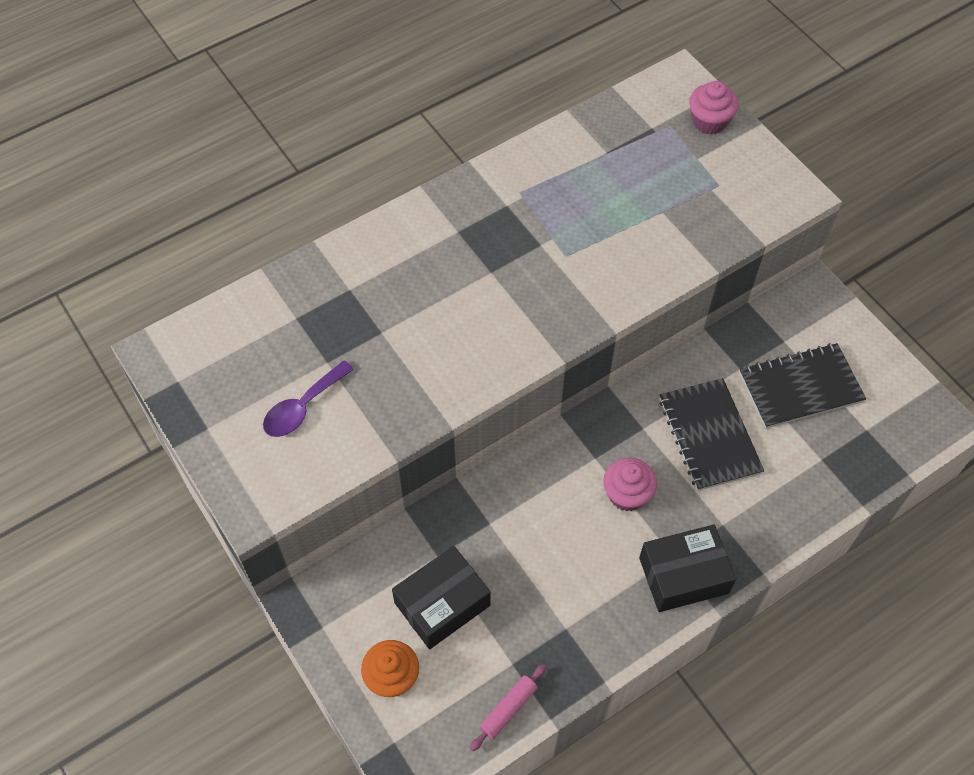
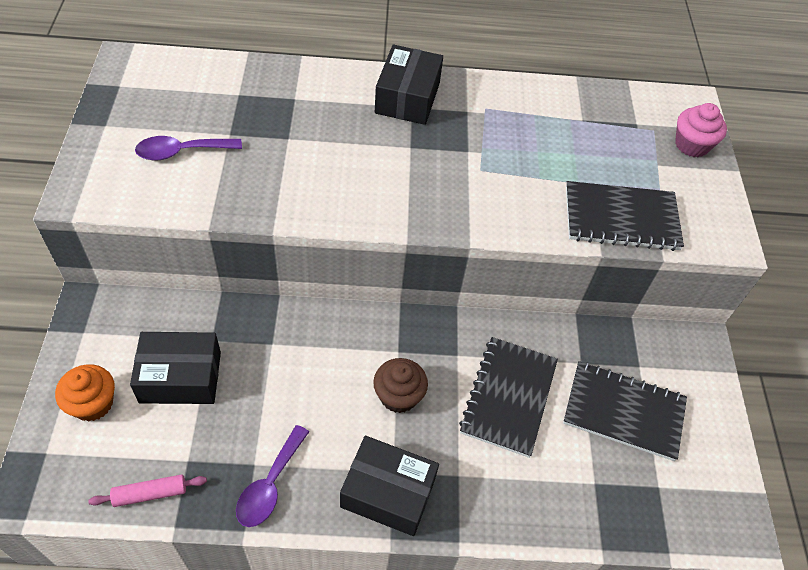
camera: 30 degrees right, 5 degrees down
pink cupcake [603,458,657,512] -> brown cupcake [373,358,428,413]
none -> purple spoon [236,425,309,527]
none -> black box [375,45,443,125]
none -> black notebook [566,181,684,251]

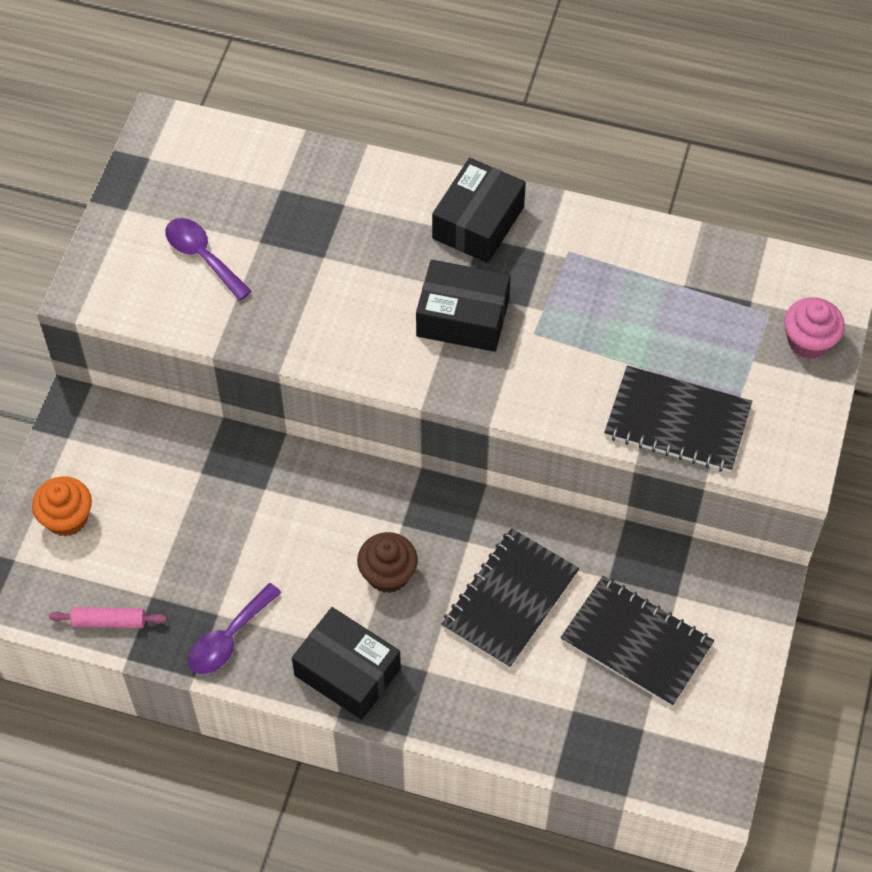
camera: 20 degrees right, 5 degrees up
black box [130,332,221,404] -> black box moved to [416,260,511,352]
purple spoon [135,136,242,160] -> purple spoon turned 45 degrees clockwise [165,218,252,301]

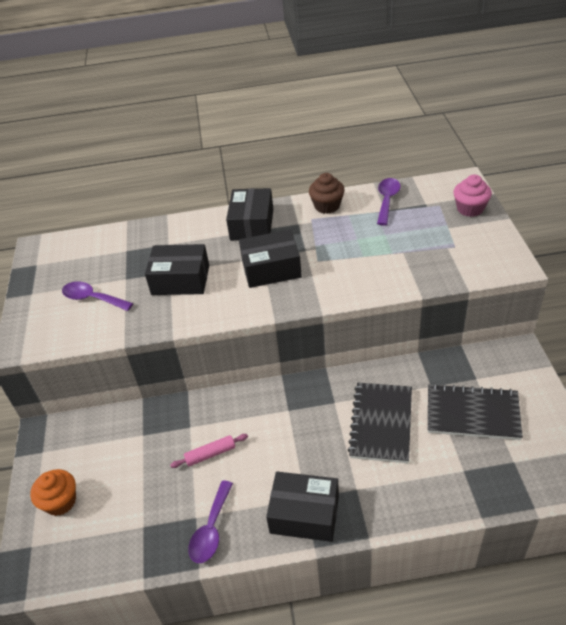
camera: 20 degrees left, 15 degrees down
pink rolling pin [49,607,167,628] -> pink rolling pin moved to [170,434,248,468]
brown cupcake [357,532,418,593] -> brown cupcake moved to [309,173,345,214]
black notebook [604,366,752,472] -> none
none -> black box [145,244,209,295]
none -> purple spoon [377,178,400,225]

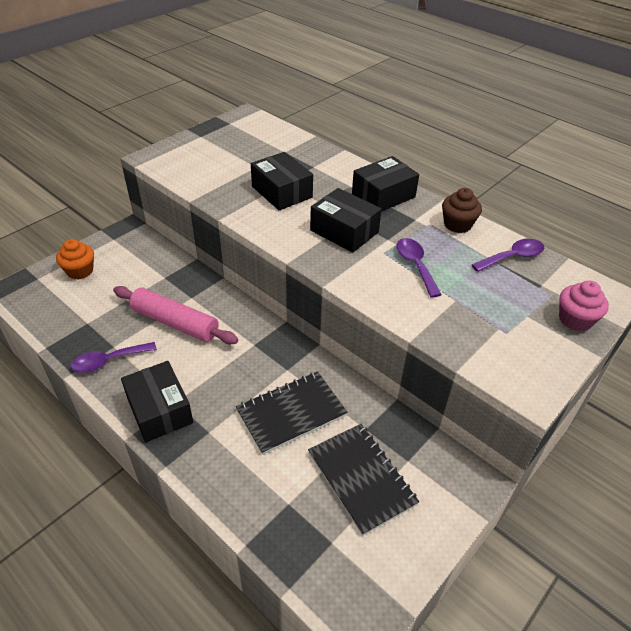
camera: 45 degrees right, 0 degrees up
purple spoon [62,281,133,311] -> purple spoon moved to [396,238,442,298]
pink rolling pin [170,434,248,468] -> pink rolling pin [113,286,238,345], size x1.98

